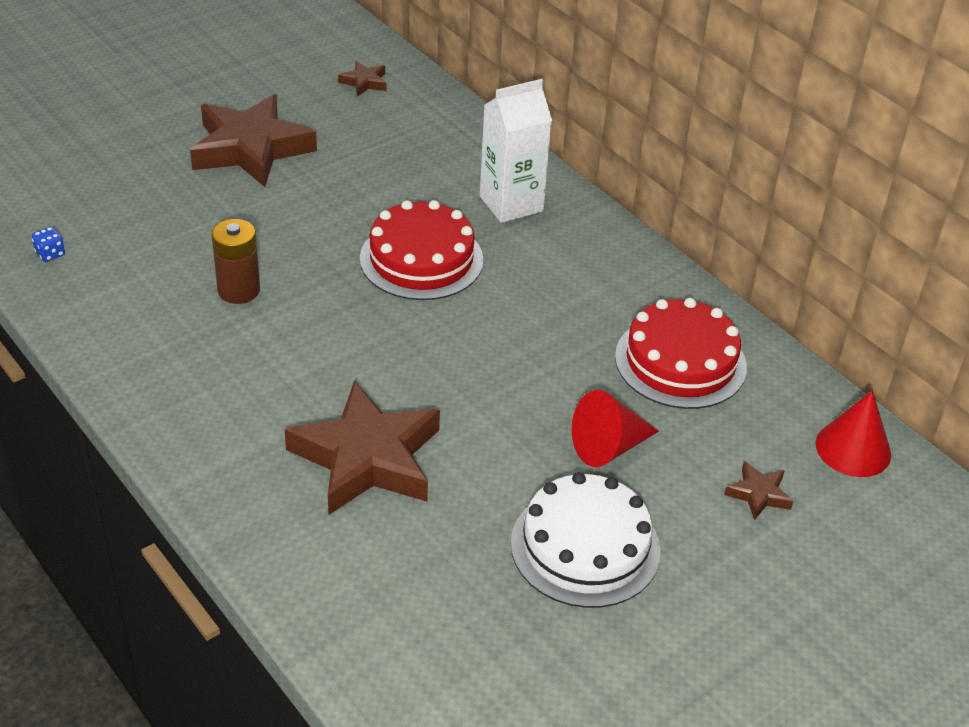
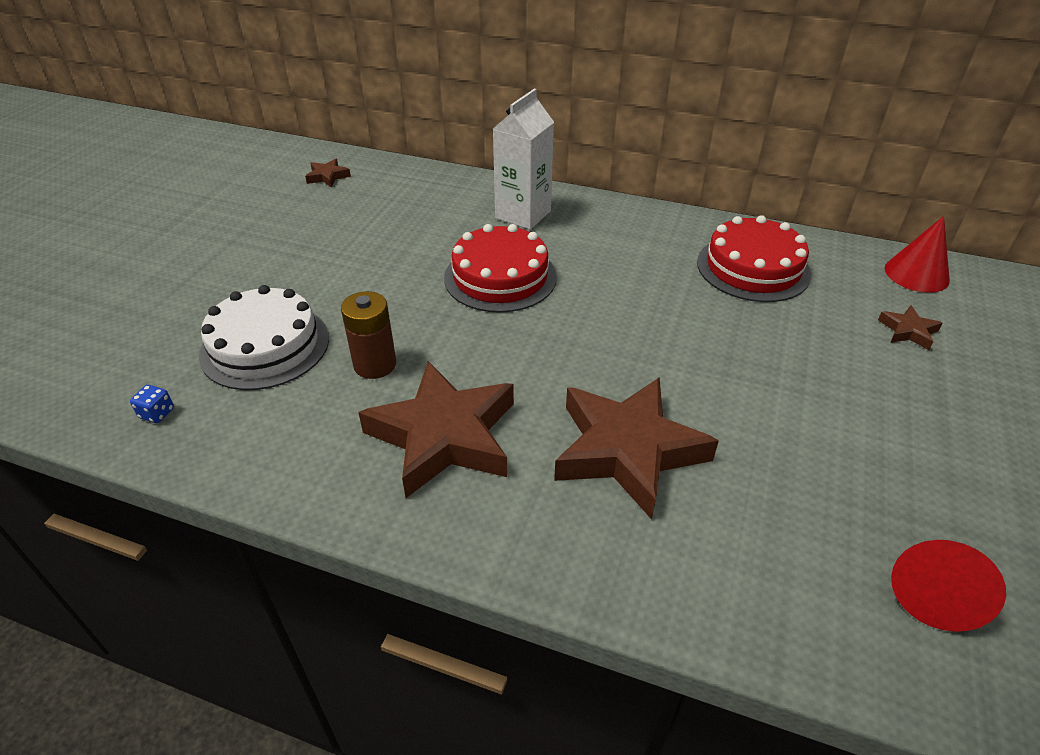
camera: 30 degrees left, 0 degrees up
brown star [190,94,317,187] -> brown star moved to [358,361,514,498]
white cake [511,472,661,608] -> white cake moved to [199,285,329,390]
red cone [572,390,659,467] -> red cone moved to [891,540,1006,632]

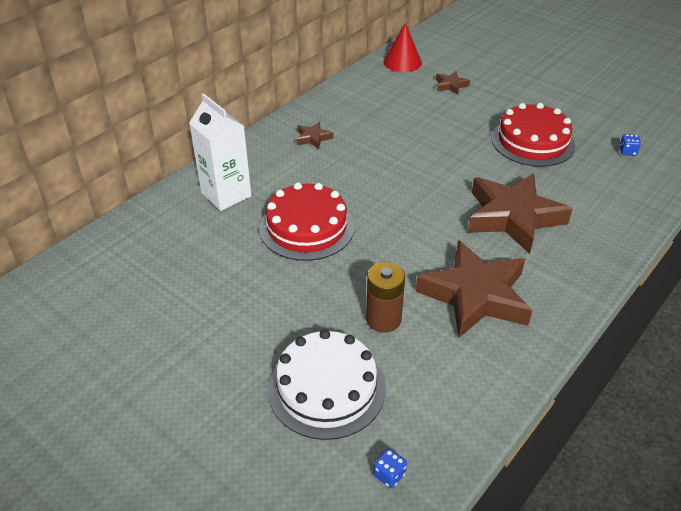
camera: 70 degrees left, 0 degrees up
brown star [305,159,351,188] -> brown star moved to [296,122,333,149]
red cake [697,215,811,302] -> red cake moved to [491,103,575,167]
red cone [891,540,1006,632] -> blue dice [619,134,641,156]

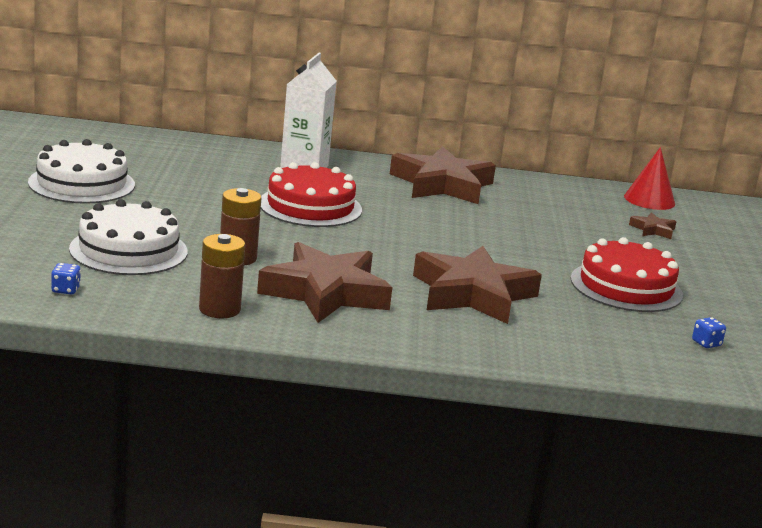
camera: 50 degrees right, 20 degrees down
brown star [296,122,333,149] -> brown star [390,146,496,204], size x2.36
none -> white cake [28,139,135,204]
none -> brown battery [199,234,245,318]

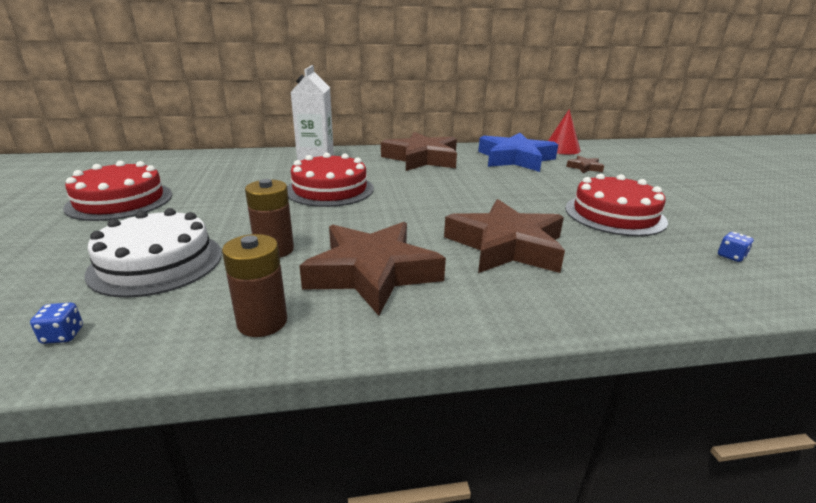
camera: 10 degrees left, 5 degrees up
white cake [28,139,135,204] -> red cake [63,161,172,221]
none -> blue star [478,133,558,172]

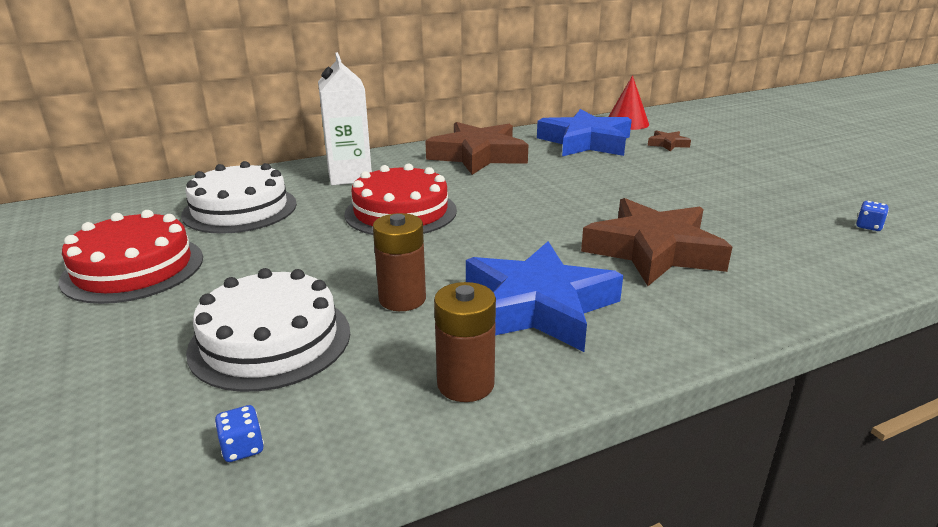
camera: 15 degrees left, 0 degrees up
brown star [300,222,446,316] -> blue star [466,241,623,352]
red cake [565,174,668,236] -> none
none -> white cake [181,161,297,234]

